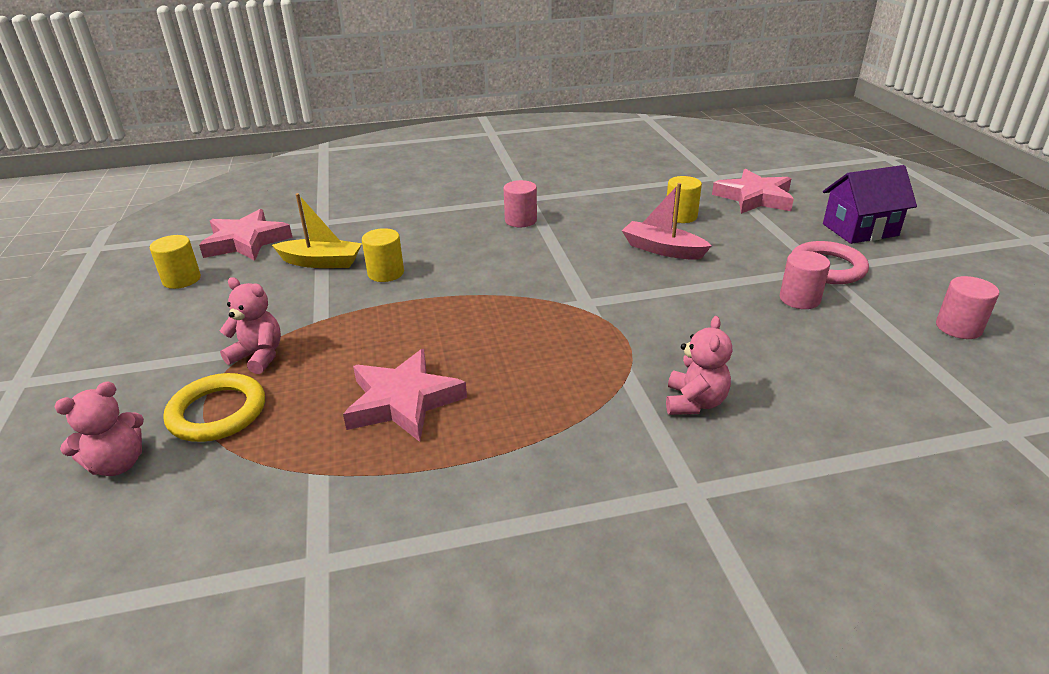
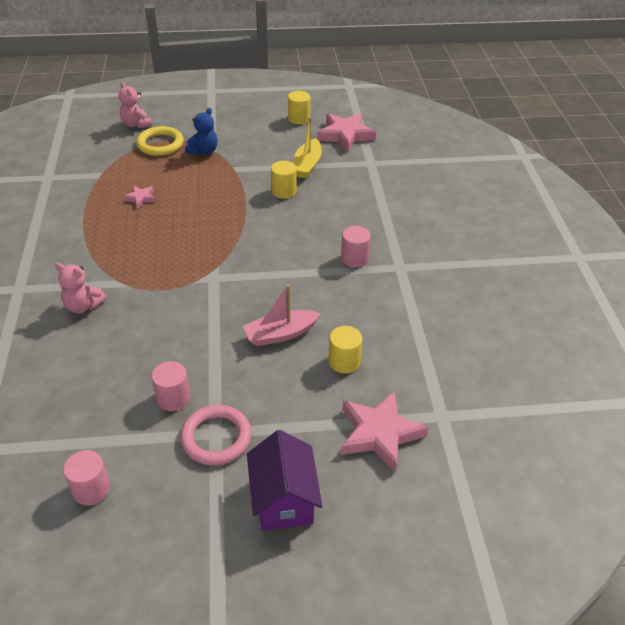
camera: 95 degrees right, 10 degrees up
pink teddy bear [220,277,281,374] -> blue teddy bear [185,108,218,156]
pink star [343,349,467,442] -> pink star [123,186,156,209], size x0.49
pink boat [622,183,712,260] -> pink boat turned 150 degrees counterclockwise [243,285,321,346]

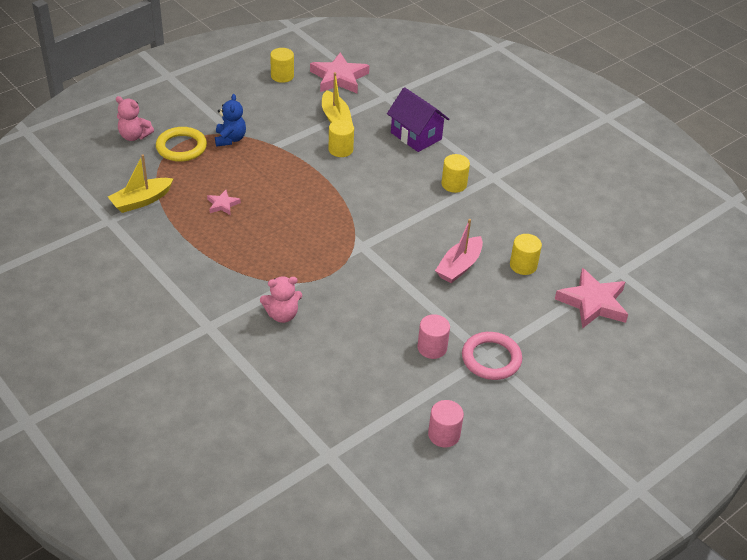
camera: 35 degrees left, 0 degrees up
purple house [247,430,322,531] -> purple house moved to [387,87,449,152]
pink cylinder [341,226,371,268] -> yellow cylinder [441,154,470,193]
none -> yellow boat [108,154,174,213]

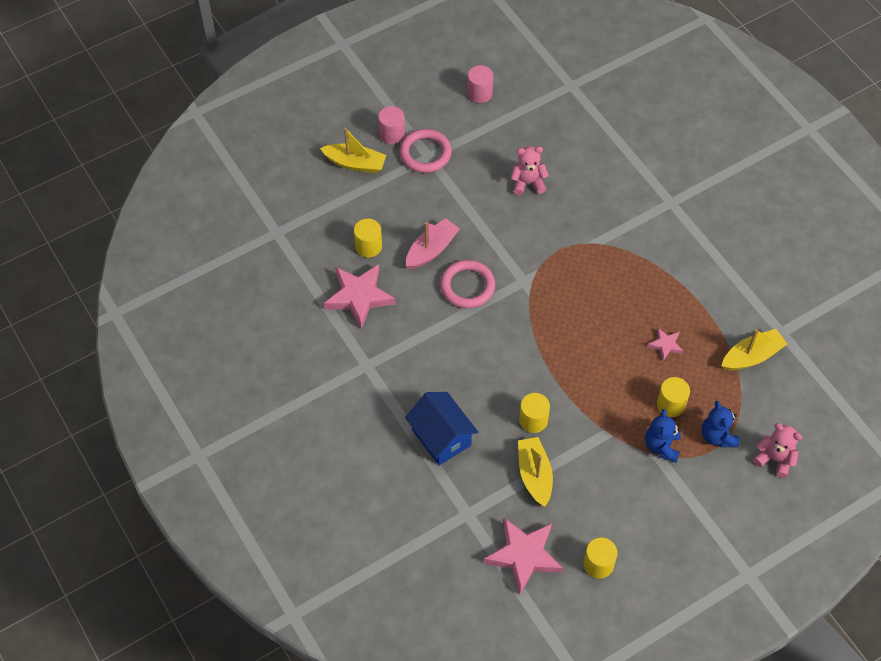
camera: 170 degrees left, 15 degrees up
yellow ring [156,127,207,162] -> blue teddy bear [702,401,739,447]
pink teddy bear [260,277,302,323] -> pink teddy bear moved to [510,146,549,196]
purple house [387,87,449,152] -> blue house [405,392,478,465]
pink cylinder [417,314,450,359] -> pink cylinder moved to [378,106,405,144]
yellow cylinder [441,154,470,193] -> yellow cylinder moved to [657,377,690,417]
pink star [555,268,628,329] -> pink star moved to [323,264,395,329]
none -> yellow boat [320,127,387,173]
none -> pink ring [440,260,495,308]

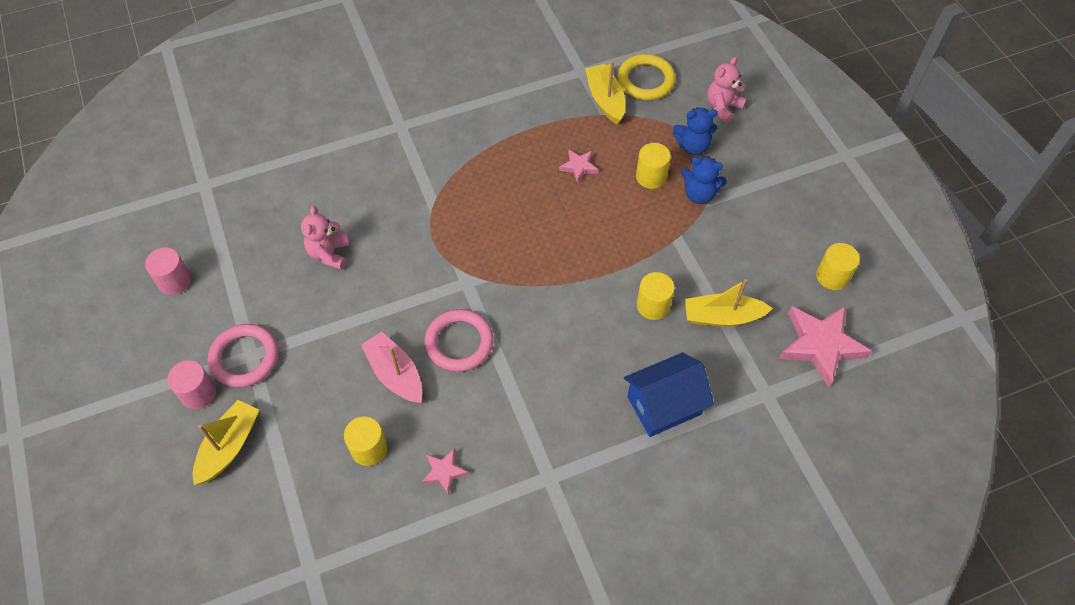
camera: 80 degrees left, 0 degrees up
pink star [323,264,395,329] -> pink star [422,448,469,495], size x0.49
none -> yellow ring [617,54,676,100]

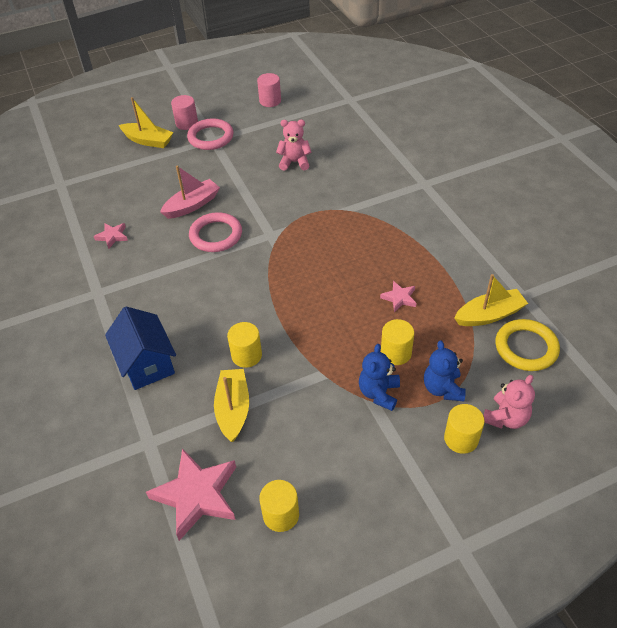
camera: 90 degrees right, 10 degrees down
yellow cylinder [344,416,387,466] -> yellow cylinder moved to [444,404,485,454]
pink teddy bear [707,57,747,123] -> pink teddy bear turned 90 degrees clockwise [483,375,535,429]

